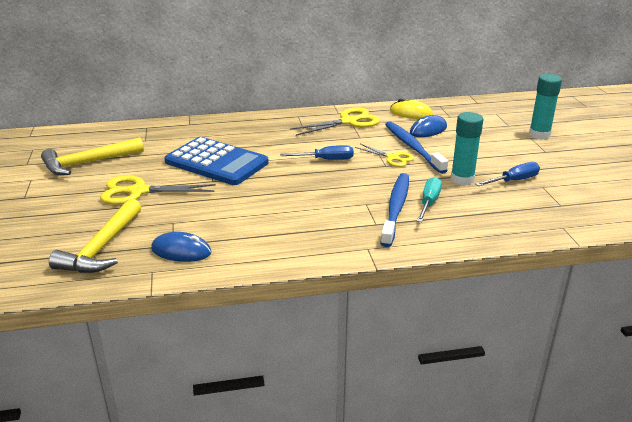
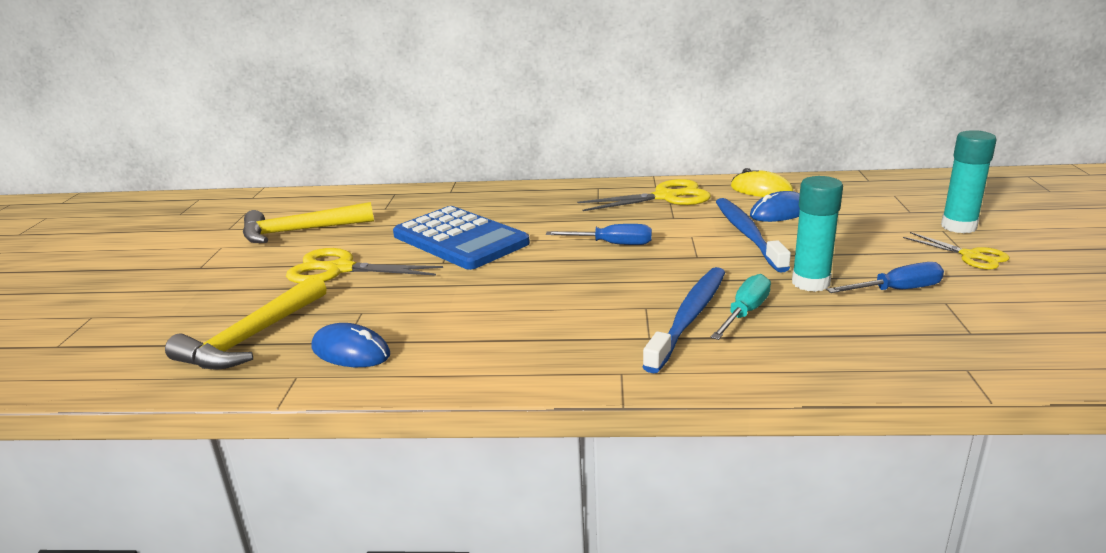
camera: 15 degrees right, 5 degrees down
yellow scissors [355,144,414,167] -> yellow scissors moved to [903,232,1009,270]

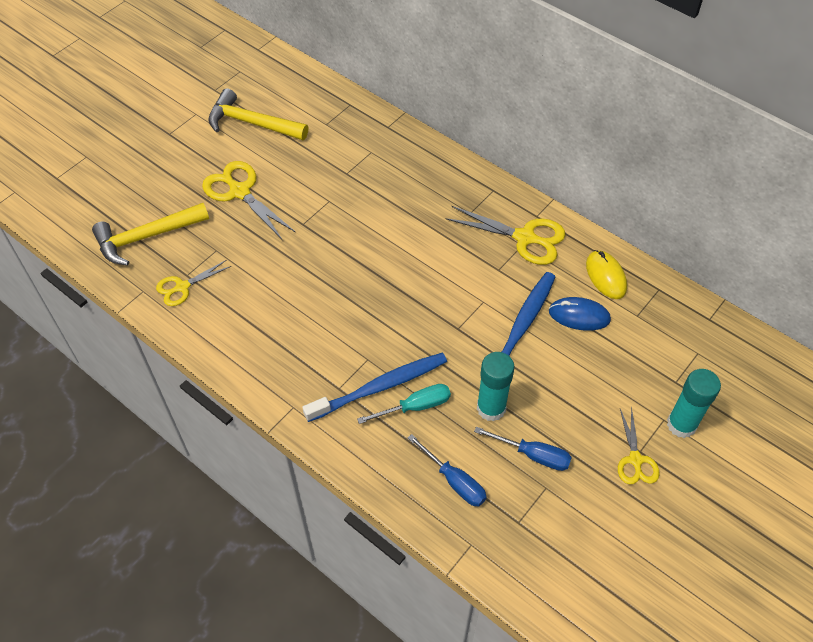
camera: 35 degrees right, 30 degrees up
blue mouse [312,323,390,367] -> yellow scissors [156,260,231,306]
blue calculator [393,206,530,270] -> none
blue screwdriver [546,224,652,245] -> blue screwdriver moved to [408,434,487,507]

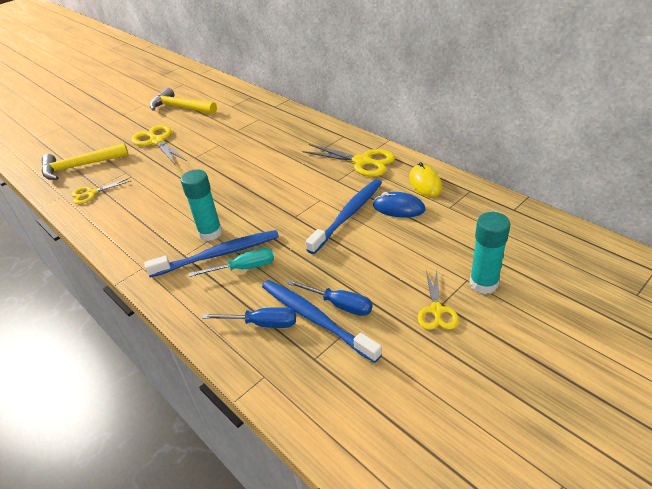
camera: 10 degrees right, 15 degrees down
blue screwdriver [408,434,487,507] -> blue screwdriver turned 45 degrees counterclockwise [202,307,296,328]
turquoise glue stick [477,352,514,422] -> turquoise glue stick moved to [181,169,222,241]
none -> blue toothbrush [262,280,382,363]

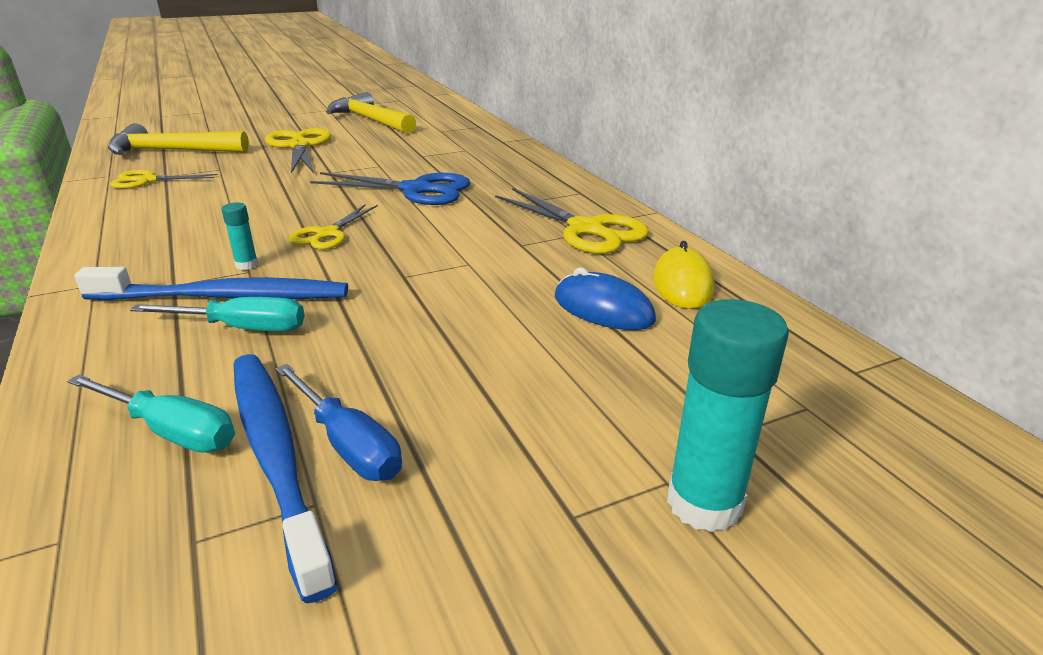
camera: 15 degrees right, 10 degrees down
turquoise glue stick [181,169,222,241] -> turquoise glue stick [222,202,258,270], size x0.48
blue screwdriver [202,307,296,328] -> turquoise screwdriver [67,375,235,453]
blue toothbrush [305,179,382,254] -> none
yellow scissors [418,270,459,330] -> yellow scissors moved to [289,205,378,249]
none -> blue scissors [310,172,470,205]

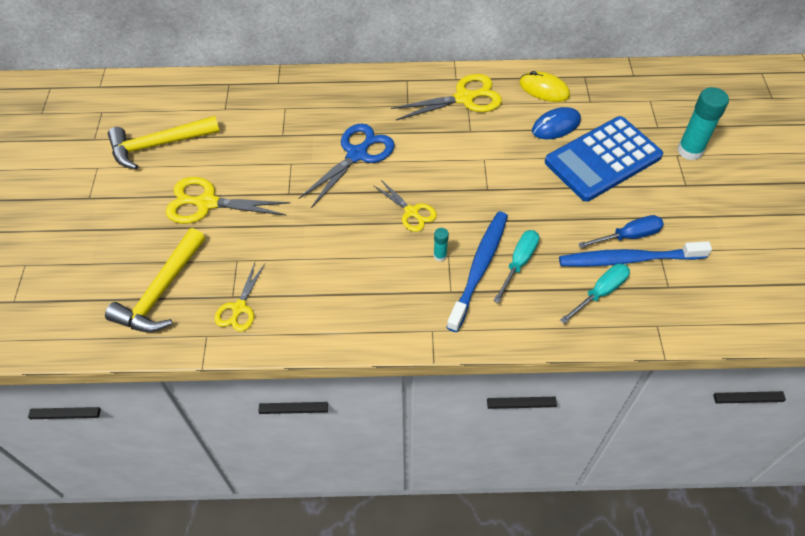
camera: 65 degrees left, 25 degrees up
none -> blue calculator [545,116,663,202]

